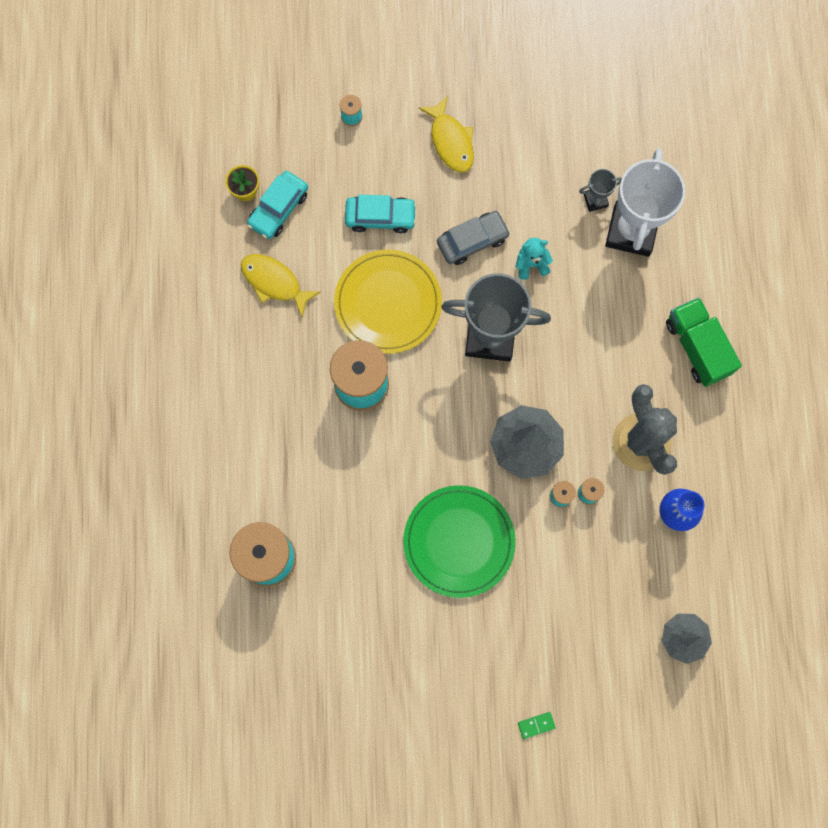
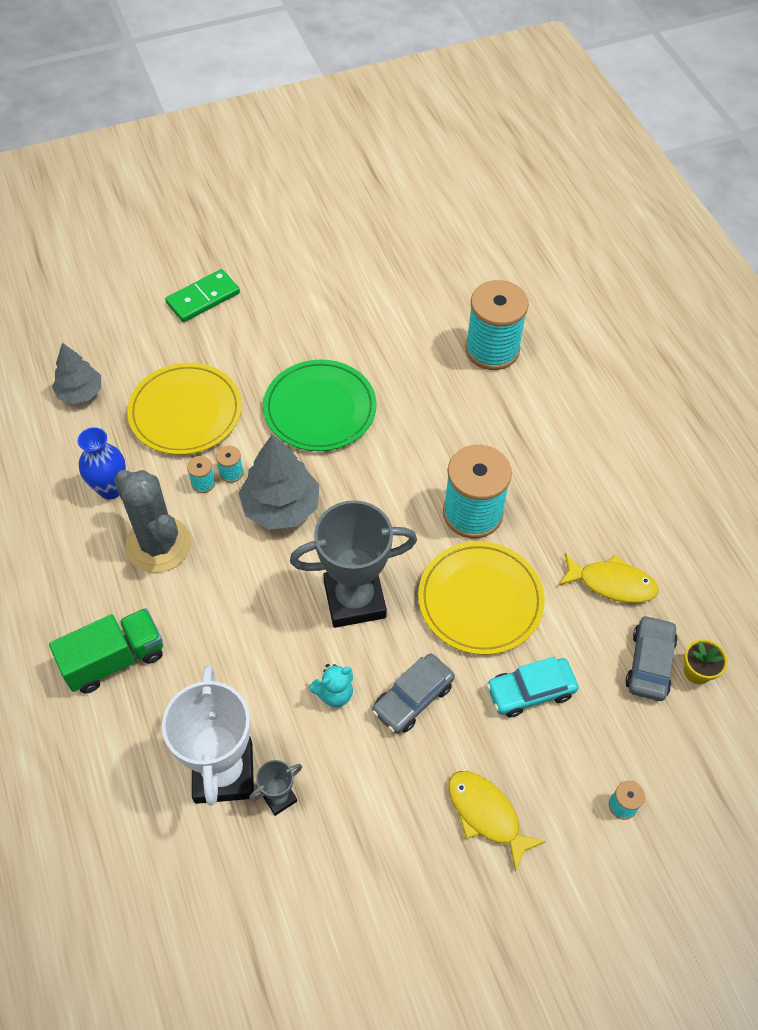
camera: 160 degrees right, 20 degrees down
turquoise car [247,171,308,239] -> grey car [625,615,678,701]
green domino [518,712,556,739] -> green domino [165,269,240,322], size x2.14
green truck [666,297,742,387] -> green truck turned 75 degrees counterclockwise [49,608,163,694]
none -> yellow plate [127,363,242,455]

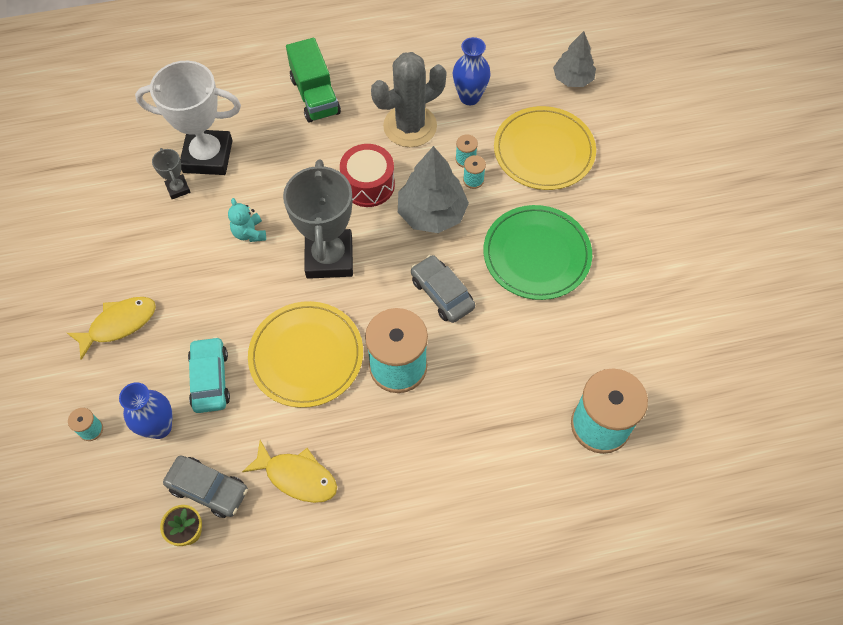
camera: 100 degrees right, 5 degrees up
green domino [165,269,240,322] -> none
grey car [372,653,455,734] -> grey car moved to [411,255,475,323]
yellow fish [558,553,659,603] -> yellow fish turned 90 degrees counterclockwise [242,440,337,503]
none -> blue vase [119,382,173,439]
none -> red drum [340,144,395,207]

